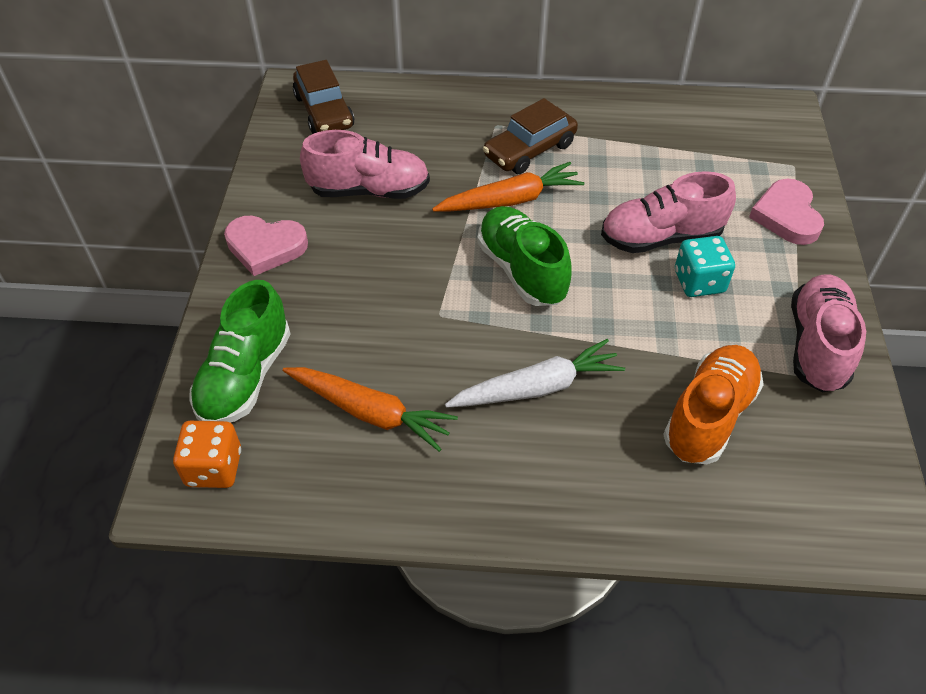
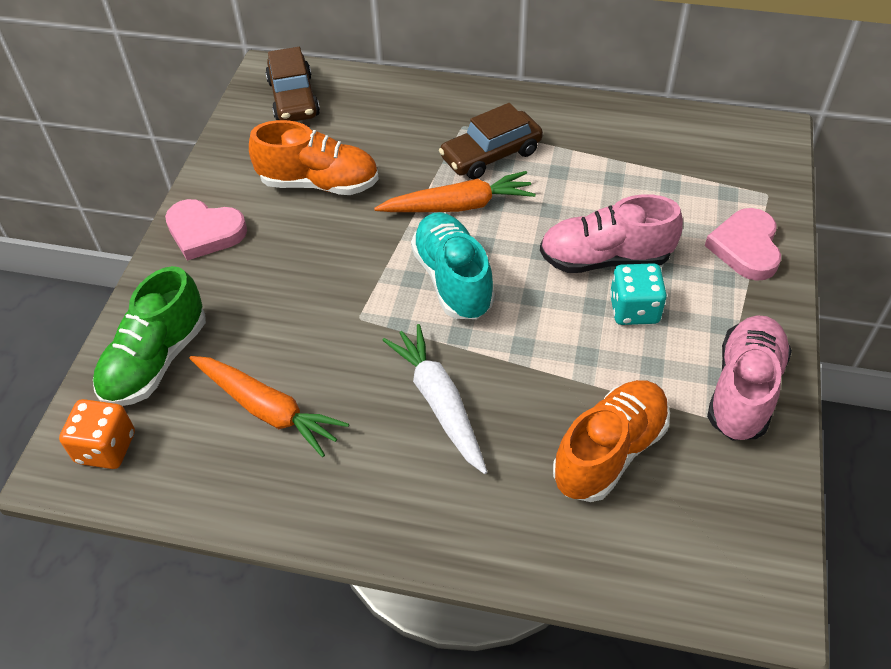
camera: 10 degrees right, 0 degrees up
pink shoe [300,130,430,199] -> orange shoe [249,120,379,195]
white carrot [445,339,625,408] -> white carrot turned 105 degrees counterclockwise [382,324,487,474]
green shoe [477,206,572,306] -> turquoise shoe [411,212,495,320]

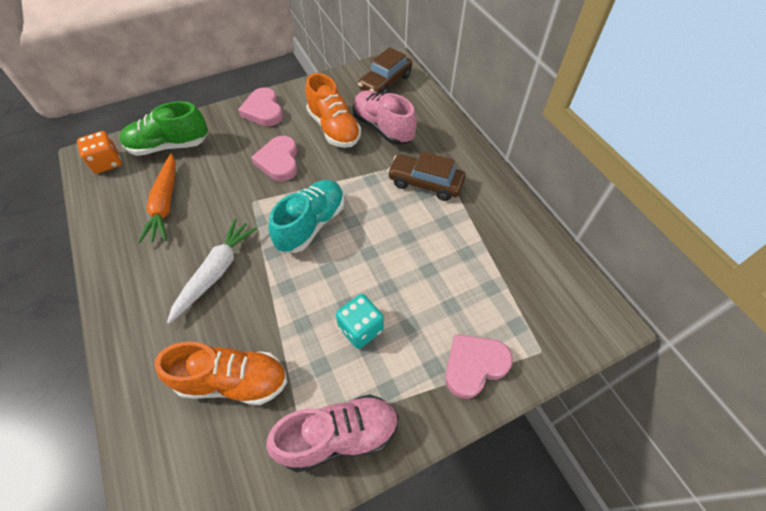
camera: 50 degrees right, 5 degrees up
orange carrot [374,171,536,212] -> none
pink shoe [540,194,683,273] -> pink shoe moved to [353,90,417,145]
none -> pink heart [251,136,298,181]

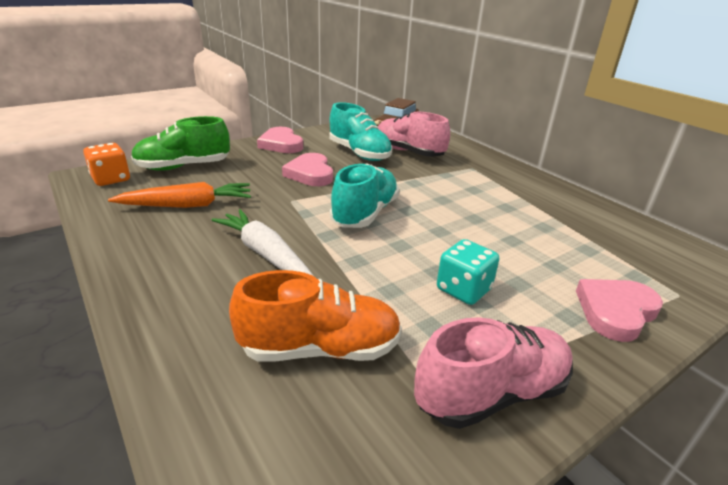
camera: 10 degrees left, 25 degrees down
orange carrot [138,154,176,243] -> orange carrot turned 90 degrees counterclockwise [108,182,251,208]
white carrot [167,219,258,324] -> white carrot turned 60 degrees counterclockwise [211,209,314,276]
orange shoe [305,73,361,148] -> turquoise shoe [330,102,392,161]
brown car [387,151,466,201] -> none

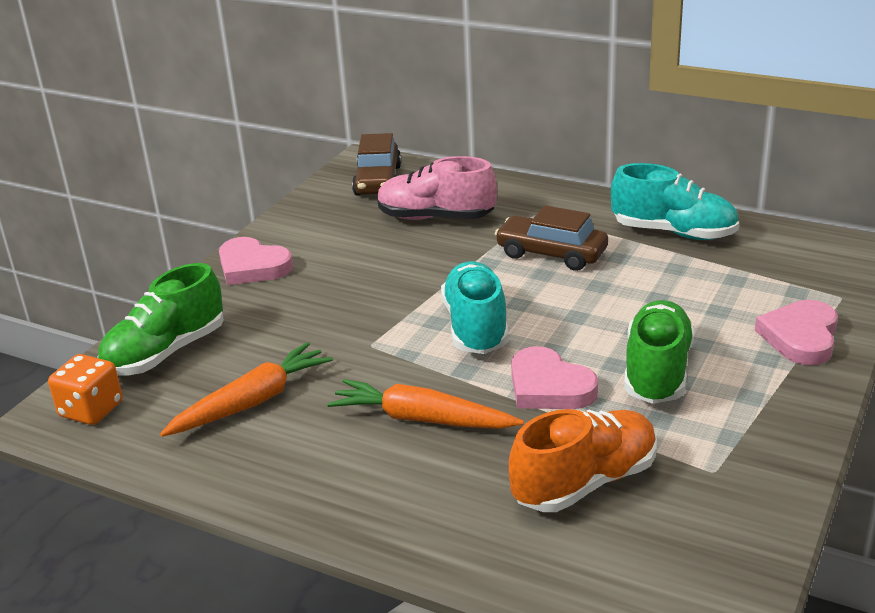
camera: 25 degrees left, 0 degrees up
white carrot [211,209,314,276] -> orange carrot [327,379,524,429]
pink heart [282,153,333,186] -> pink heart moved to [511,346,598,409]
turquoise shoe [330,102,392,161] -> turquoise shoe moved to [611,163,739,240]
pink shoe [414,317,573,429] -> none
turquoise dice [437,239,499,305] -> green shoe [624,300,695,404]
none -> brown car [495,205,608,271]

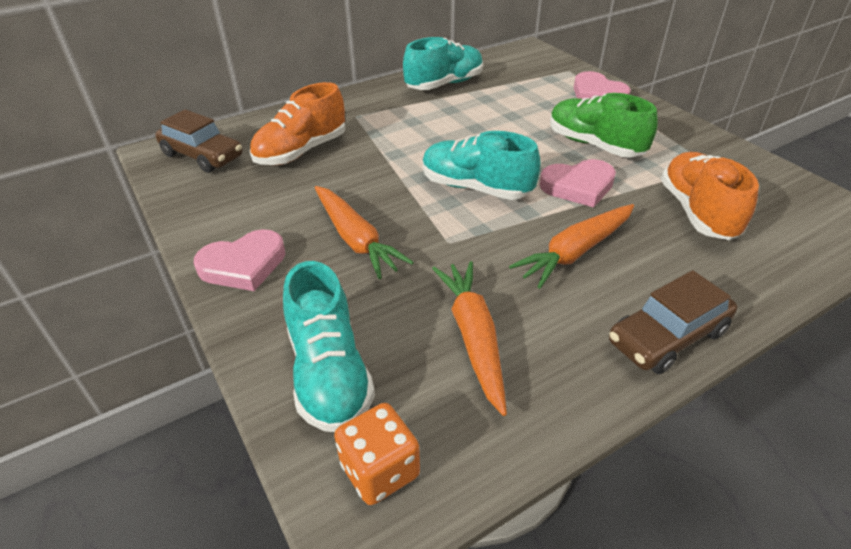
camera: 60 degrees left, 10 degrees up
green shoe [97,263,224,376] -> turquoise shoe [283,261,375,432]
pink shoe [377,156,497,220] -> orange shoe [249,82,345,165]
brown car [495,205,608,271] -> brown car moved to [609,270,737,374]
none -> orange carrot [315,186,414,279]

